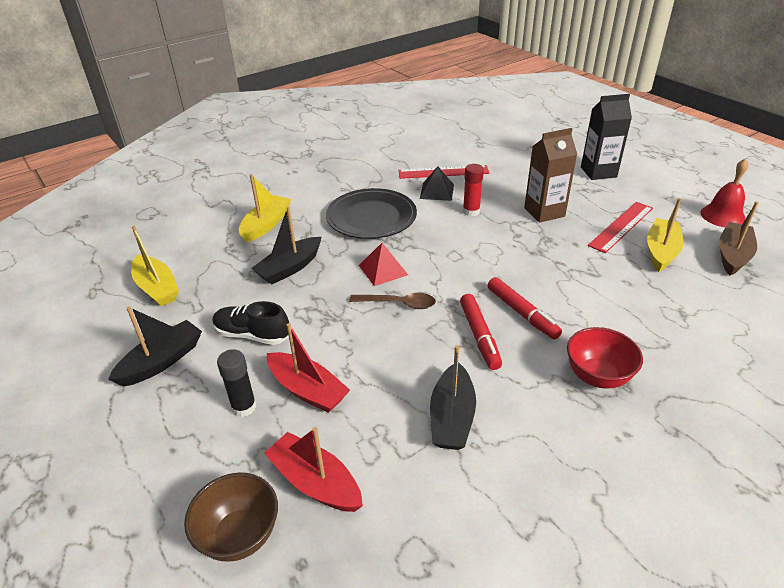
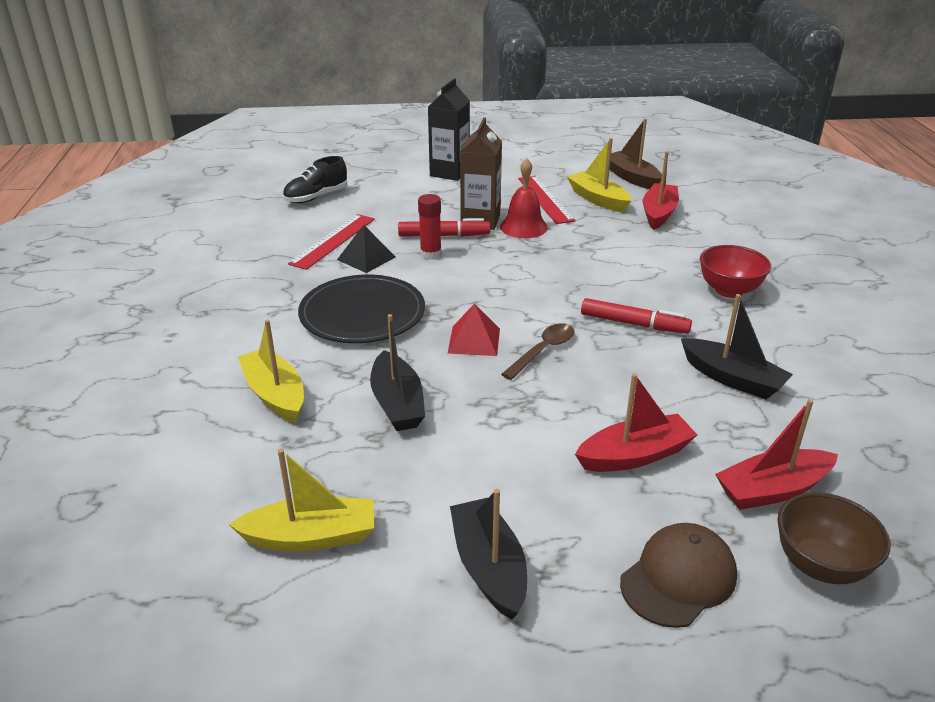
camera: 60 degrees left, 5 degrees down
black shoe [212,301,289,345] -> black shoe moved to [283,156,347,203]
black glue stick [217,349,256,417] -> none
red marker [488,277,562,339] -> red marker moved to [398,218,490,237]
red bell [701,158,748,227] -> red bell moved to [500,158,548,238]
none -> brown cap [620,523,737,628]
none -> red boat [643,151,679,230]

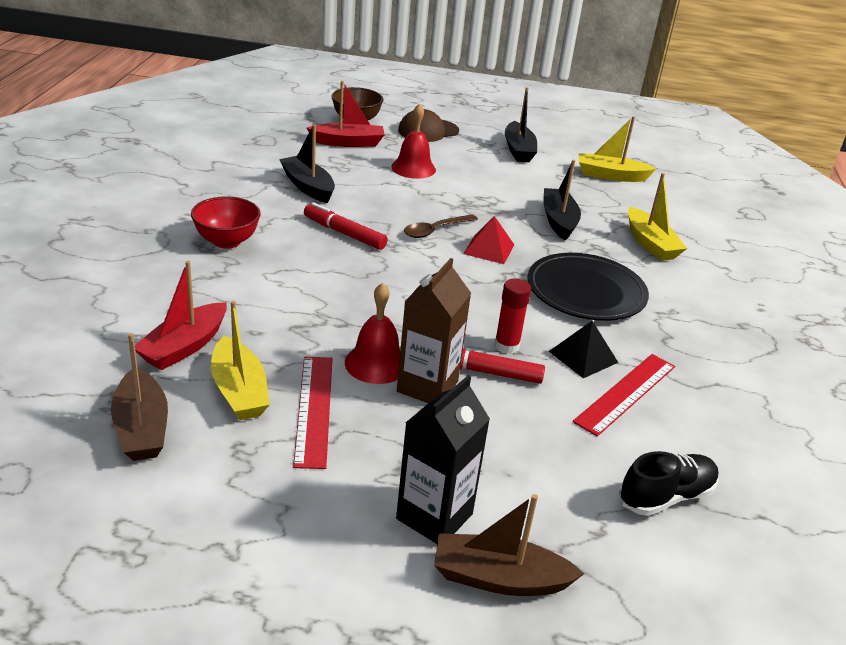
camera: 170 degrees left, 0 degrees up
red boat [575,373,697,472] -> red bell [391,103,436,179]
none -> brown boat [434,494,584,596]

